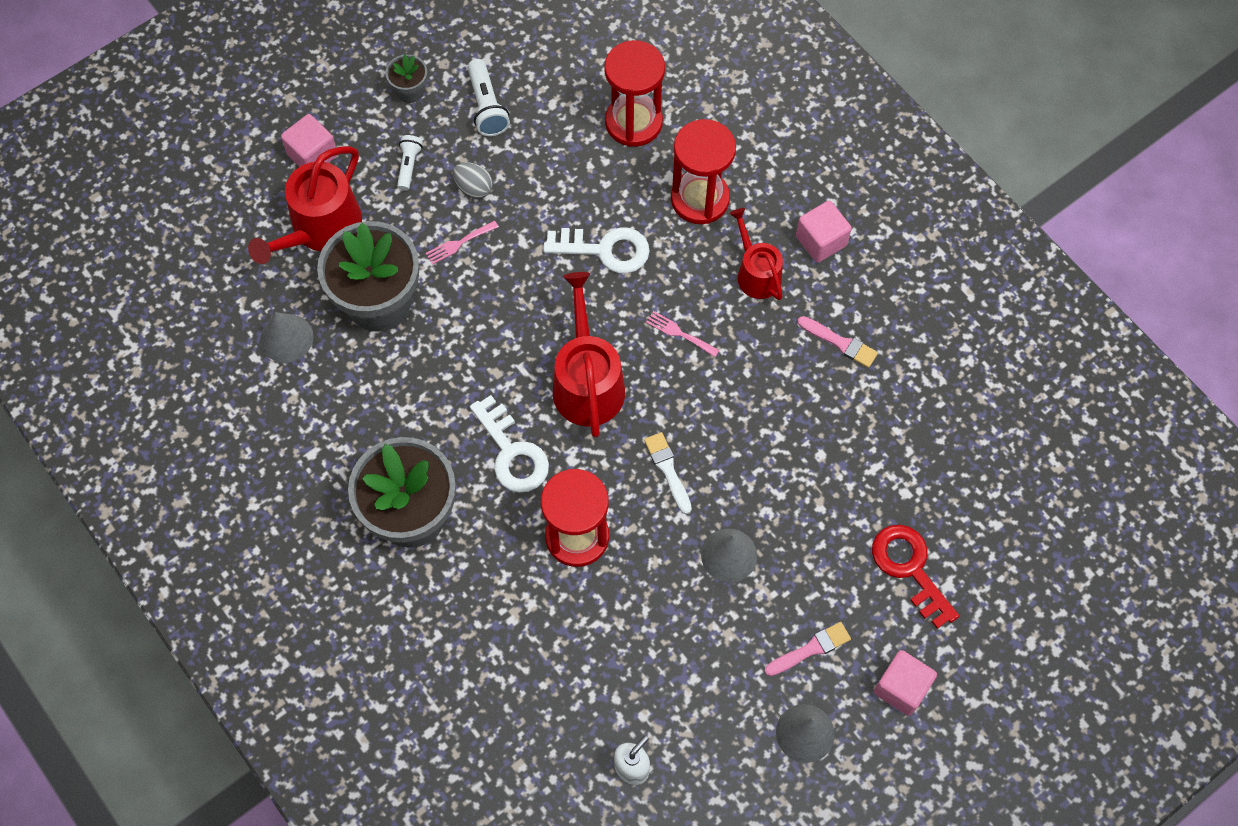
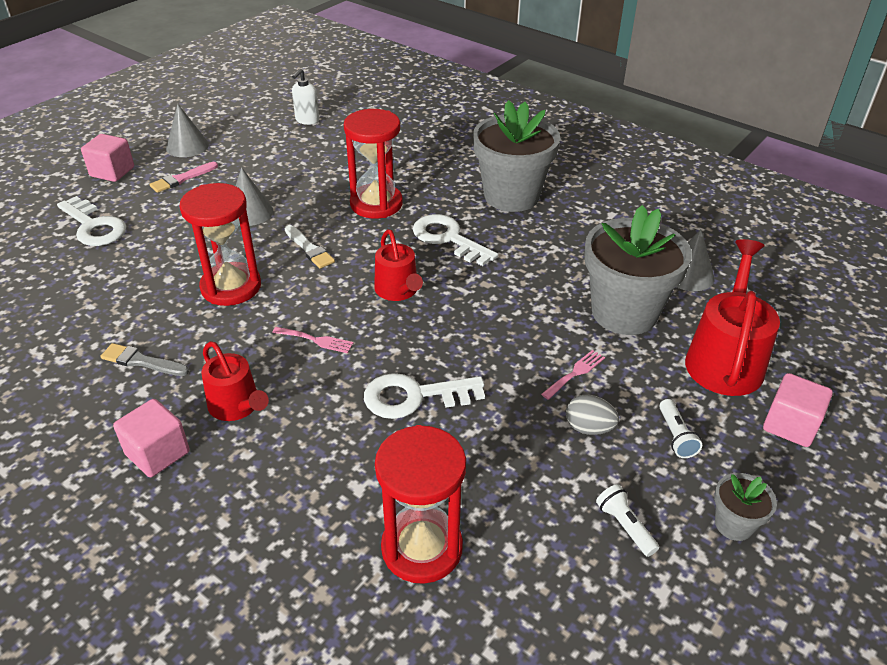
camera: 165 degrees right, 25 degrees down
white flashlight [468,59,510,136] -> white flashlight [596,484,659,557], size x0.65
red watering can [553,272,625,438] -> red watering can [374,229,423,301], size x0.63
red hourglass [671,119,736,224] -> red hourglass moved to [179,183,261,306]
pink brush [798,316,878,368] -> grey brush [100,343,189,376]
red key [872,525,959,629] -> white key [57,196,126,246]

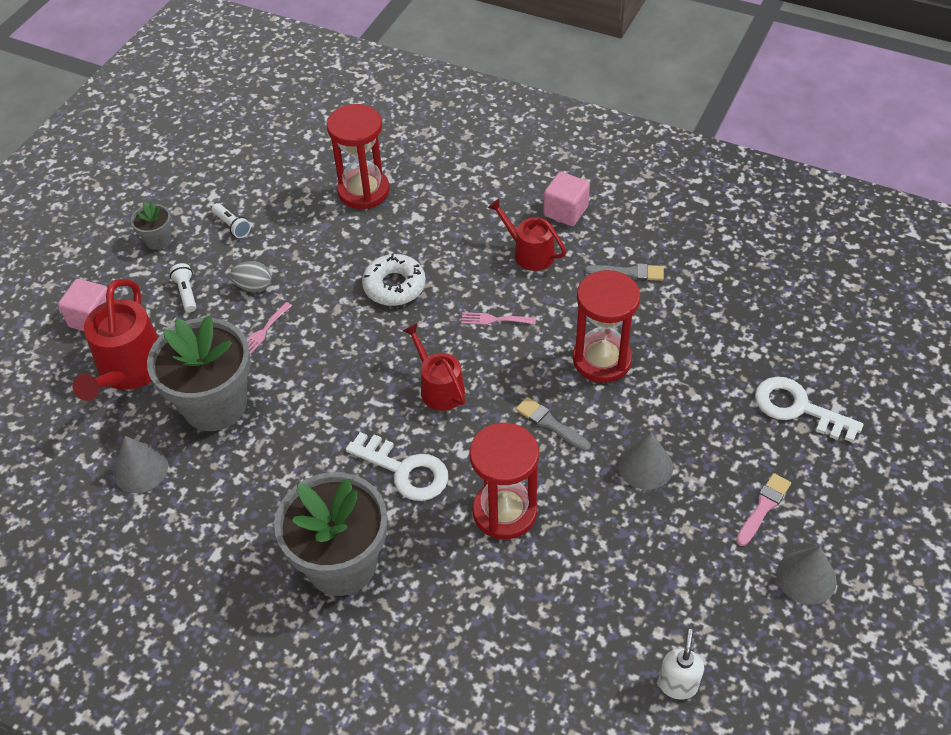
camera: 170 degrees right, 10 degrees up
pink cube [81,134,134,182] -> none
white brush [285,225,335,268] -> grey brush [516,397,591,452]
white key [364,373,485,419] -> white donut [362,254,426,306]

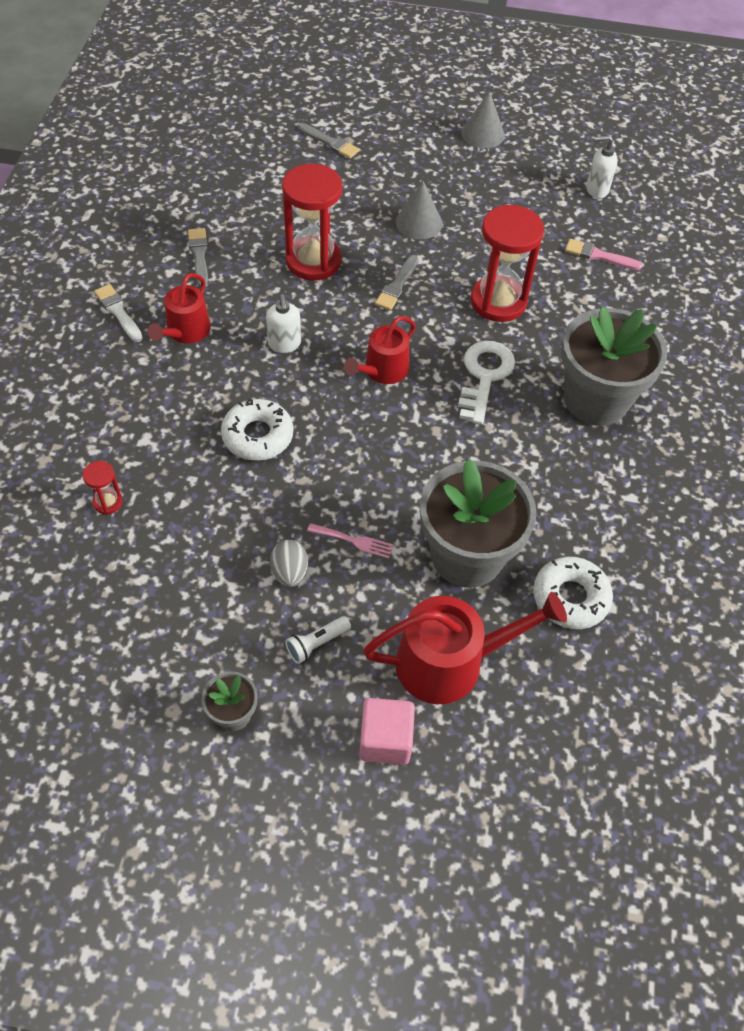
camera: 110 degrees left, 5 degrees up
grey cone [114,436,168,493] -> white donut [533,557,613,629]
white flashlight [212,203,251,238] -> none
red hourglass [327,104,390,209] -> red hourglass [83,461,123,515], size x0.45
pink fork [461,312,536,325] -> white soap dispenser [266,294,301,353]
pink cube [543,172,590,226] -> white brush [94,284,143,342]
pink brush [736,473,791,546] -> pink brush moved to [565,239,643,270]
white key [755,377,864,443] -> grey brush [298,123,360,159]

